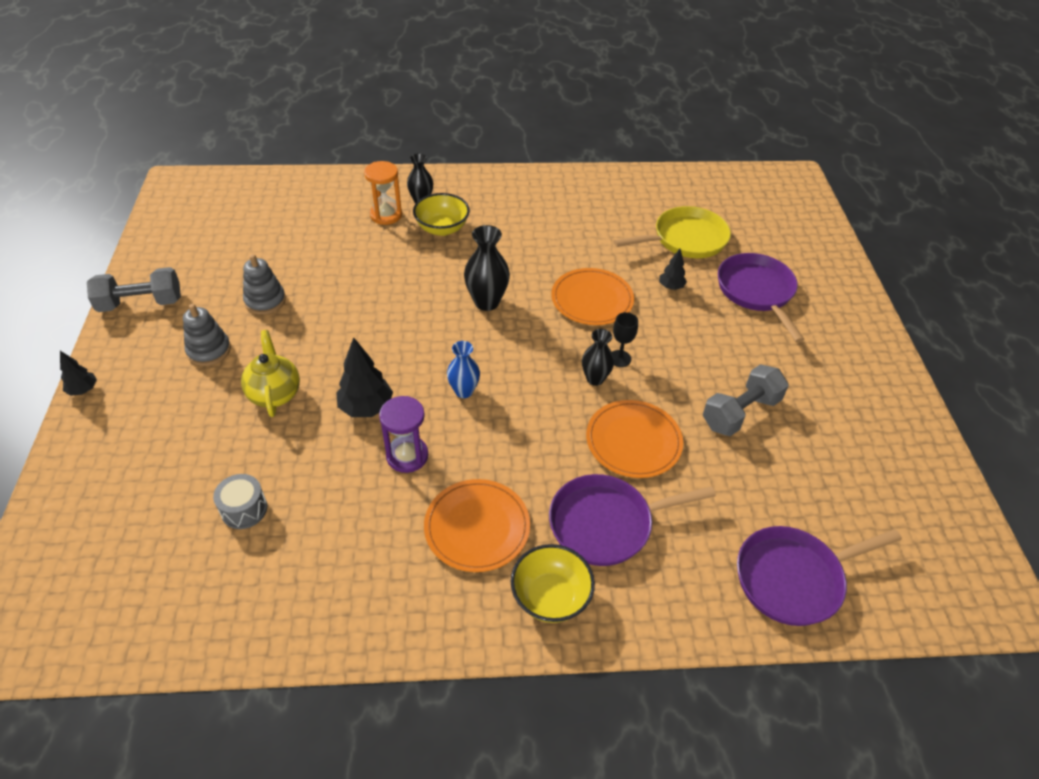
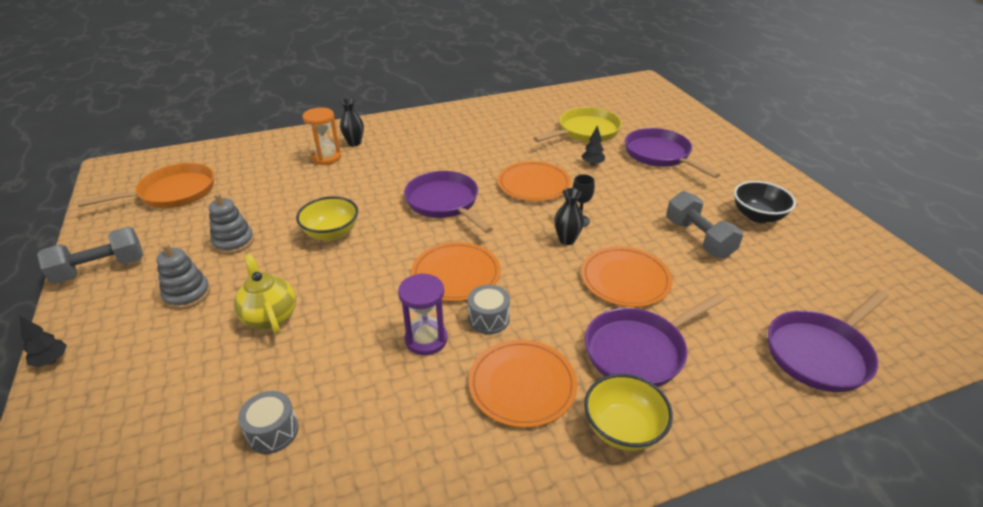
camera: 15 degrees left, 10 degrees down
black tree [336,337,393,417] -> none
yellow bowl [413,193,470,236] -> yellow bowl moved to [296,197,358,241]
blue vase [447,341,480,398] -> orange plate [411,242,501,301]
black vase [464,225,510,311] -> purple pan [404,171,493,233]
grey dumbbell [703,364,789,436] -> grey dumbbell turned 60 degrees counterclockwise [666,191,743,258]
none -> orange pan [77,163,214,208]
none -> grey drum [468,285,510,334]
none -> black bowl [734,181,796,223]

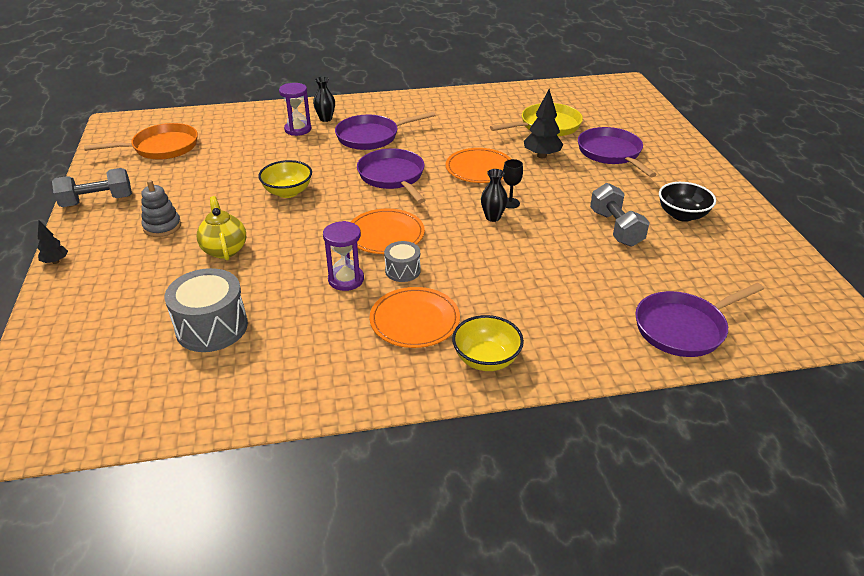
camera: 10 degrees right, 0 degrees up
grey stacking toy [209,193,254,254] -> none
grey drum [238,391,299,454] -> grey drum [165,268,248,352], size x1.81
orange hourglass [303,107,341,165] -> purple hourglass [279,83,311,136]
black tree [581,125,605,166] -> black tree [524,89,563,158], size x1.73
orange plate [581,246,672,307] -> none
purple pan [585,294,724,387] -> purple pan moved to [335,111,436,150]

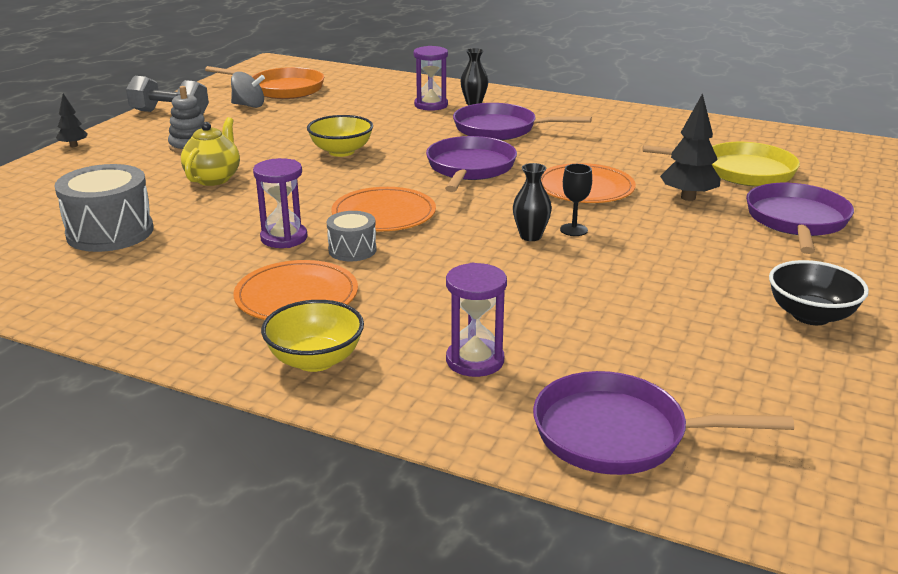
camera: 35 degrees right, 10 degrees down
grey dumbbell [590,183,650,247] -> none
none -> grey spinning top [231,72,265,108]
none -> purple hourglass [446,263,507,377]

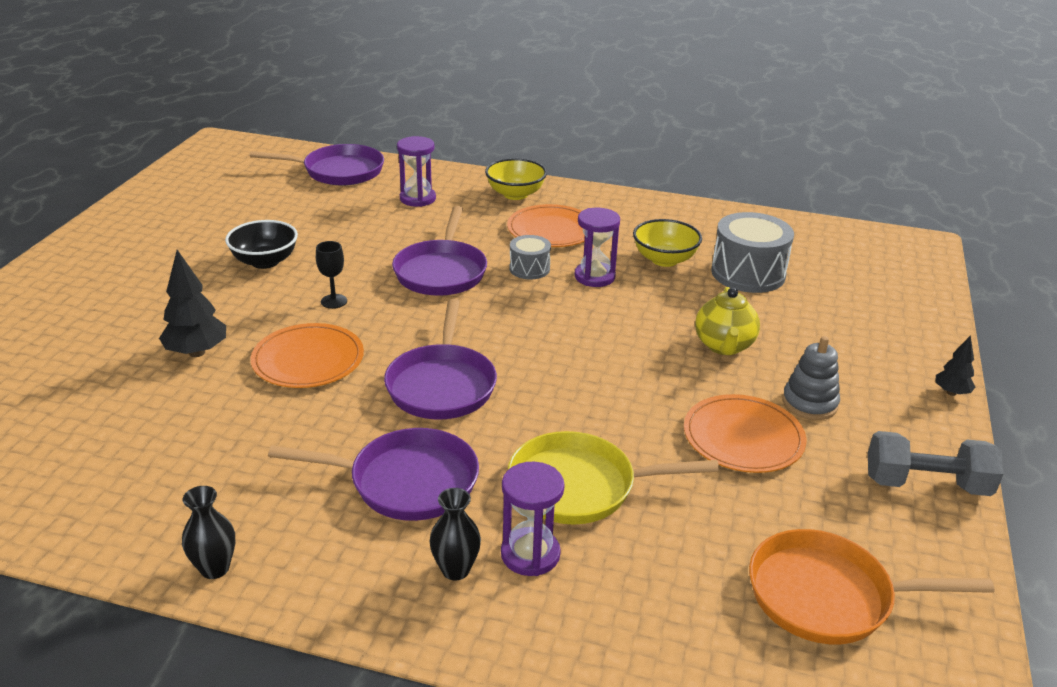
camera: 170 degrees right, 5 degrees up
grey spinning top [231,72,265,108] -> none
yellow bowl [307,115,373,157] -> yellow bowl moved to [633,219,702,267]
orange plate [331,187,436,231] -> orange plate moved to [684,394,807,473]
black vase [513,163,552,241] -> black vase moved to [182,486,235,579]
yellow pan [642,142,800,187] -> yellow pan moved to [508,431,719,524]
purple pan [746,183,854,254] -> purple pan moved to [392,206,487,296]
black bowl [769,260,869,325] -> black bowl moved to [225,220,298,269]

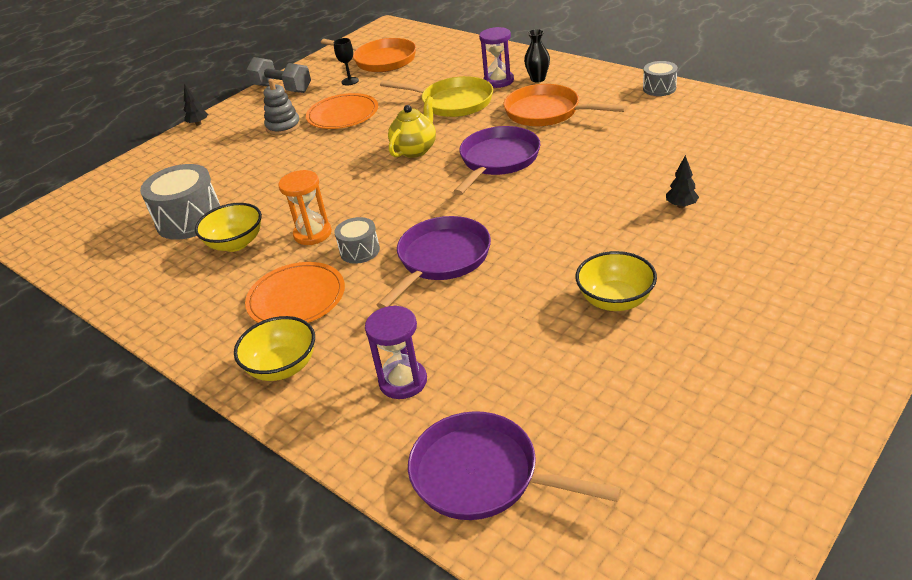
camera: 150 degrees left, 5 degrees up
black tree [159,250,226,357] -> black tree [666,155,699,208], size x0.58
black vase [182,486,235,579] -> grey drum [643,61,678,96]
black bowl [225,220,298,269] -> yellow bowl [575,251,657,311]
orange plate [251,323,364,388] -> none
purple pan [268,428,479,521] -> orange pan [504,84,627,127]
black goblet [316,241,347,309] -> black goblet moved to [334,38,359,85]
purple hourglass [575,208,620,287] -> orange hourglass [278,170,332,245]
yellow teapot [695,287,760,355] -> yellow teapot moved to [388,96,436,158]

